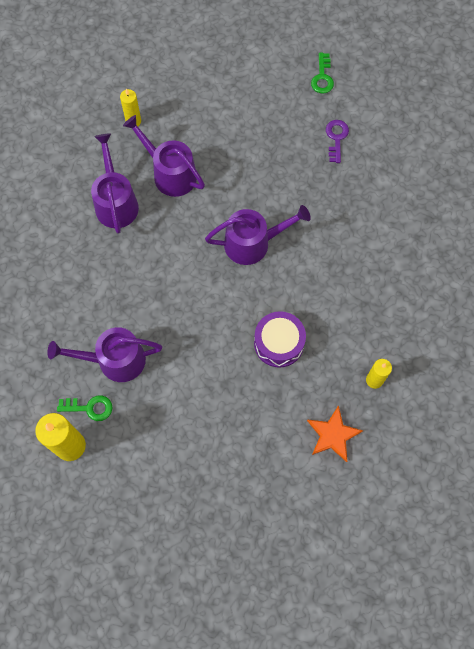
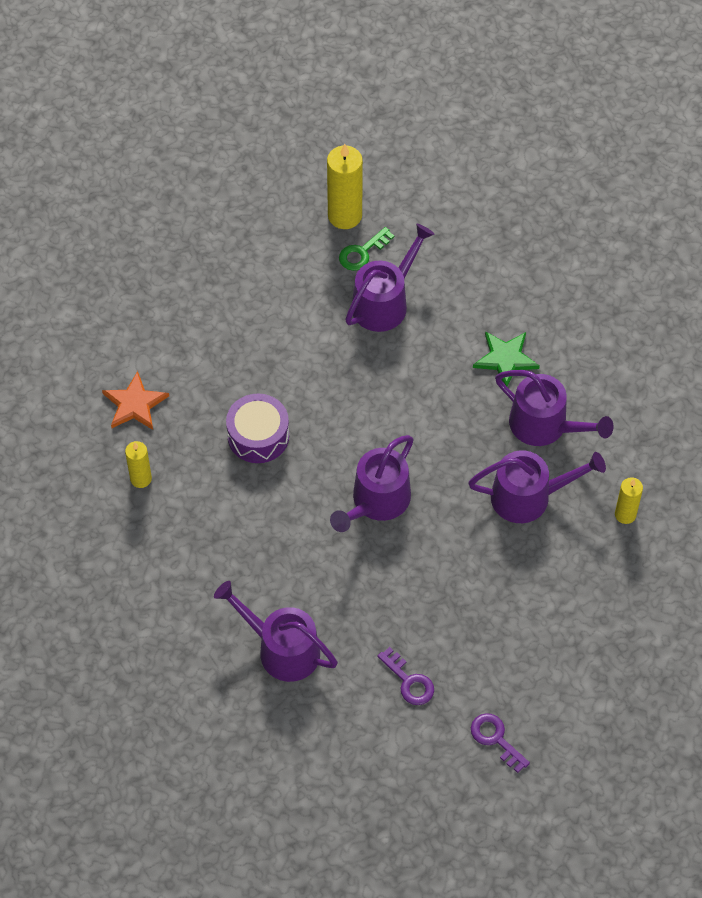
camera: 135 degrees right, 10 degrees down
green key [311,53,334,94] -> purple key [471,713,530,773]
none -> purple watering can [214,581,338,682]
none -> green star [473,331,540,387]

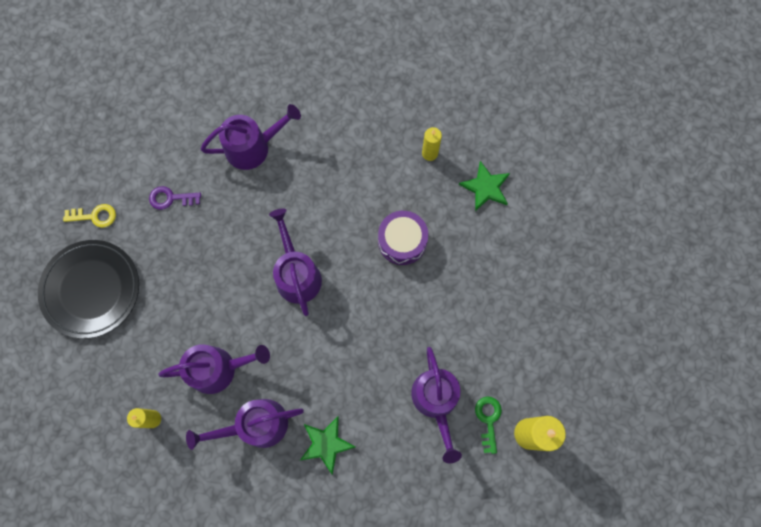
camera: 130 degrees right, 15 degrees up
orange star [102,371,169,430] -> green star [459,161,510,211]
purple watering can [468,450,606,523] -> purple watering can turned 135 degrees counterclockwise [158,344,270,394]
purple key [471,713,530,773] -> yellow key [63,204,116,228]
none -> black plate [38,240,139,338]

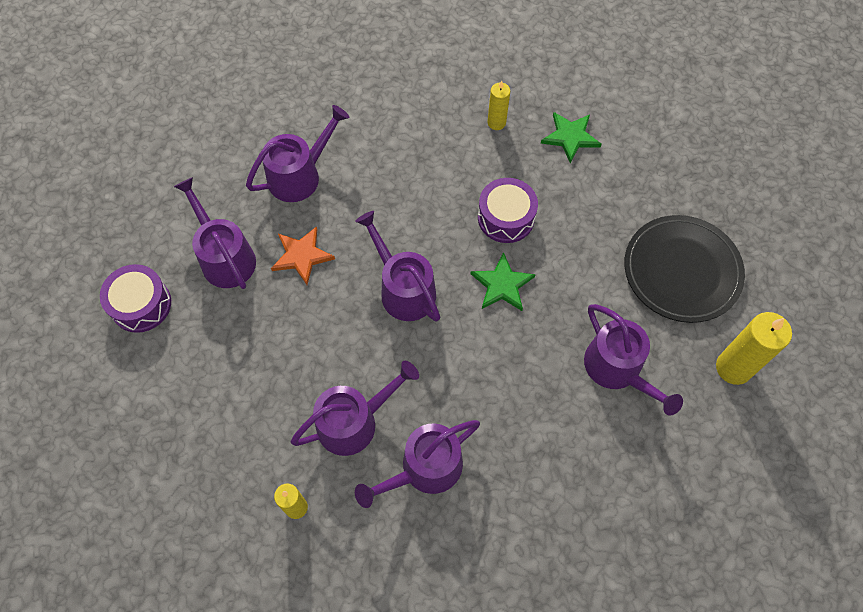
camera: 20 degrees left, 10 degrees down
black plate [38,240,139,338] -> black plate moved to [624,215,745,323]
yellow key [63,204,116,228] -> purple drum [100,264,171,333]
purple key [149,186,201,210] -> purple watering can [174,177,256,289]
green star [300,416,355,475] -> green star moved to [470,252,536,311]
green key [475,396,502,454] -> none
none -> orange star [271,226,335,285]

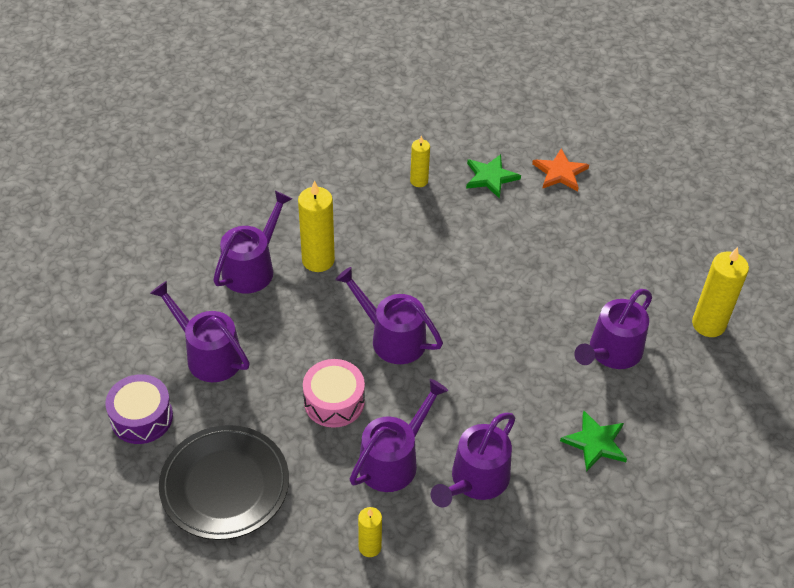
camera: 20 degrees left, 15 degrees down
orange star [271,226,335,285] -> orange star moved to [532,149,589,191]
green star [470,252,536,311] -> green star moved to [560,411,627,472]
purple drum [478,178,538,243] -> none
purple watering can [584,304,683,416] -> purple watering can turned 90 degrees clockwise [574,289,652,369]
black plate [624,215,745,323] -> black plate moved to [159,425,289,540]
none -> yellow candle [298,180,335,272]
none -> pink drum [303,359,365,428]

